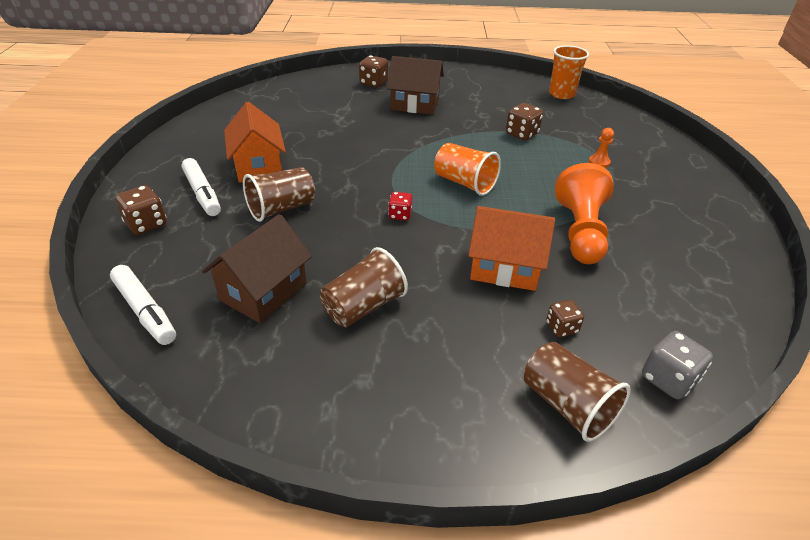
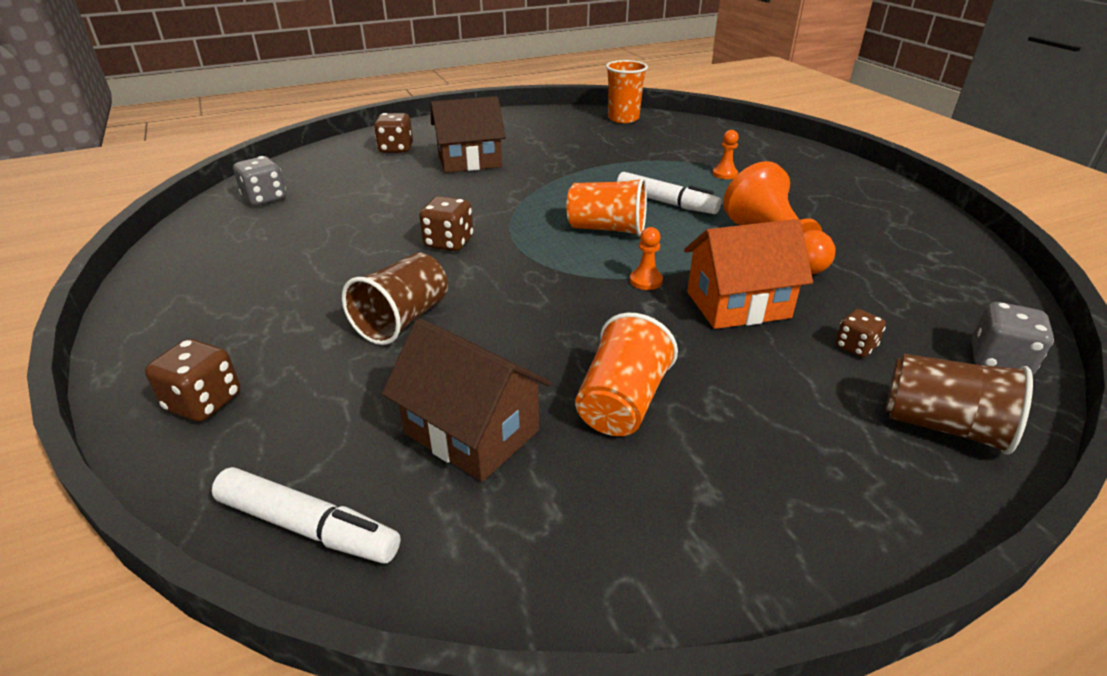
camera: 25 degrees left, 5 degrees down
white marker [181,158,221,216] -> white marker moved to [617,172,721,214]
brown house [202,214,312,323] -> brown house turned 60 degrees counterclockwise [382,318,551,482]
orange house [224,102,286,183] -> none
brown cup [320,247,408,327] -> orange cup [575,313,678,436]
red dice [388,192,412,220] -> none
brown dice [506,103,543,140] -> brown dice moved to [419,196,473,251]
none -> grey dice [233,156,286,206]
none -> orange pawn [630,227,663,290]

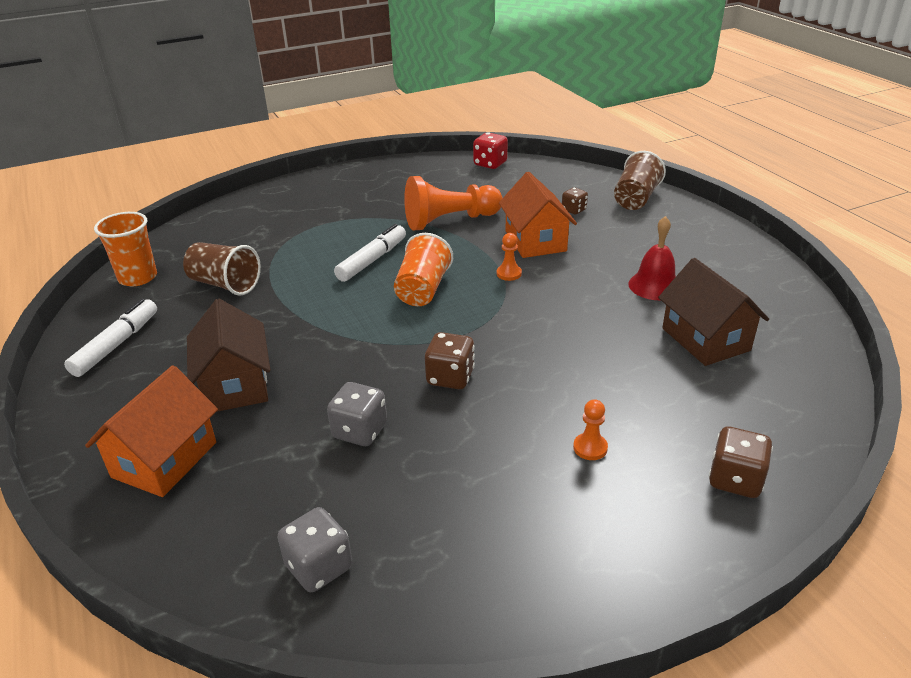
camera: 90 degrees left, 0 degrees up
white marker [212,467,400,564] -> white marker moved to [64,299,157,377]
brown cup [342,253,448,345] -> brown cup moved to [183,242,261,296]
brown dice [374,113,413,153] -> orange house [85,365,218,497]
brown house [382,318,551,482] -> brown house turned 60 degrees counterclockwise [658,258,769,366]
orange cup [575,313,678,436] -> red bell [629,216,676,300]
orange pawn [712,130,739,179] -> orange pawn moved to [573,399,608,460]
grey dice [972,302,1054,376] -> grey dice moved to [327,382,387,446]
none -> red dice [473,132,508,169]

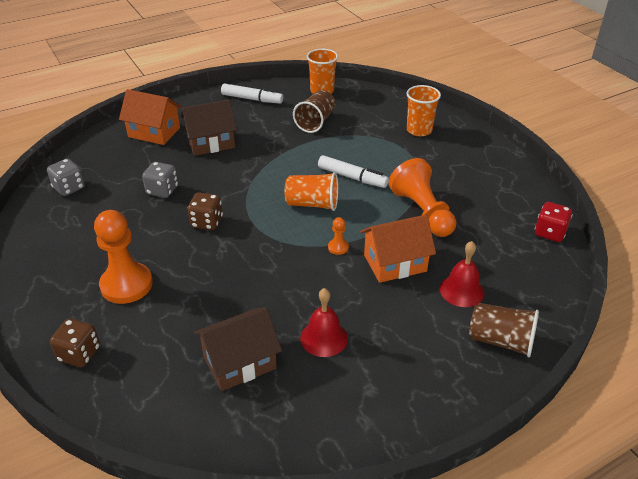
camera: 85 degrees right, 5 degrees up
brown dice [562,187,588,215] -> red bell [439,241,484,307]
orange pawn [573,399,608,460] -> orange pawn [94,210,153,304], size x2.31
none -> orange cup [406,85,441,136]

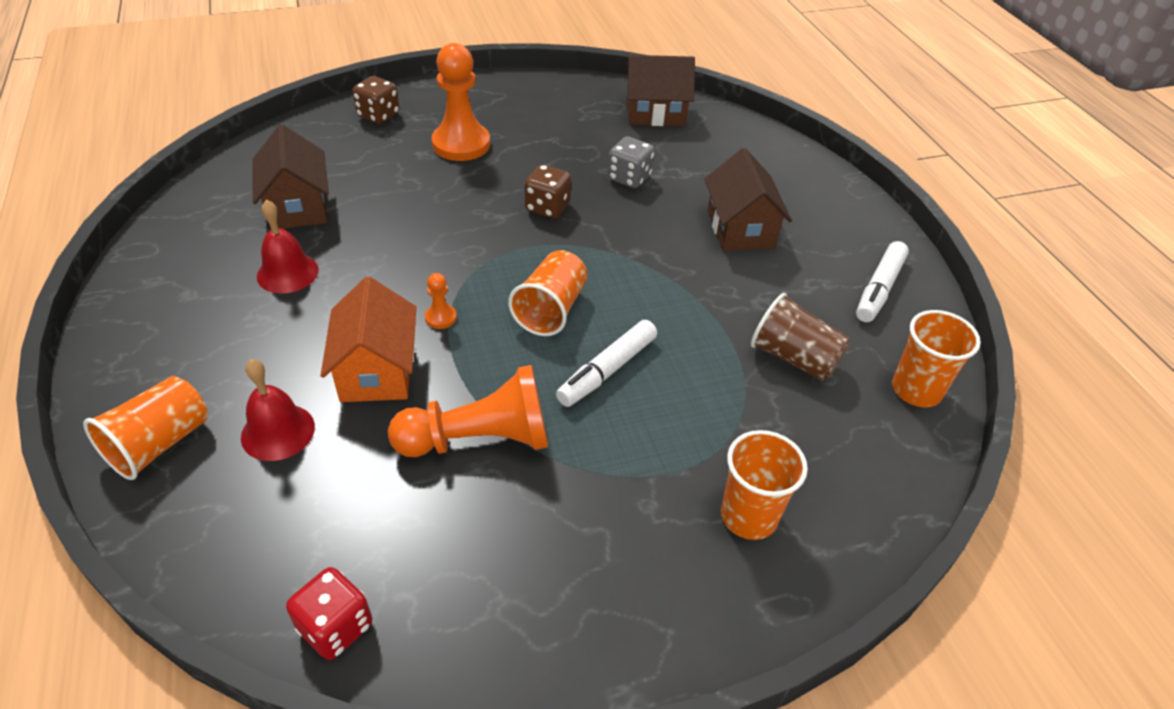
camera: 100 degrees right, 5 degrees up
grey dice [47,159,85,196] -> brown house [625,55,695,126]
orange house [119,89,182,145] -> none
brown cup [469,303,539,357] -> orange cup [83,376,207,480]

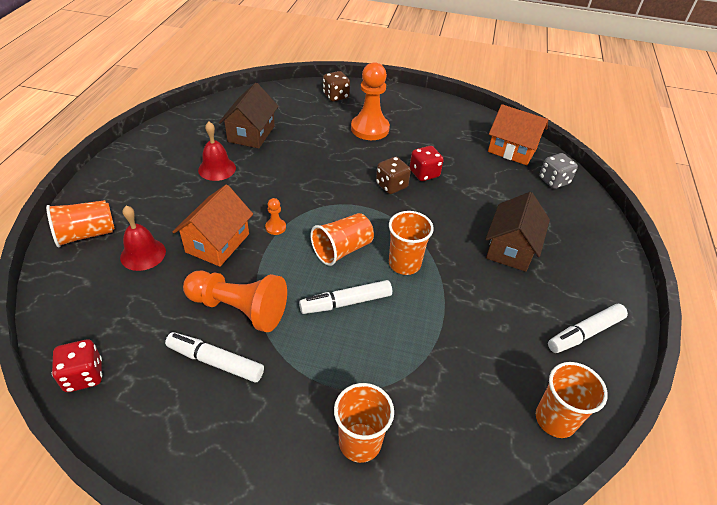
camera: 30 degrees right, 0 degrees up
grey dice [608,136,654,188] -> grey dice moved to [539,153,578,189]
brown house [625,55,695,126] -> orange house [488,104,548,165]
brown cup [751,293,850,381] -> none
none -> white marker [165,332,264,382]
none -> orange cup [389,211,434,275]
none -> red dice [410,146,444,181]

